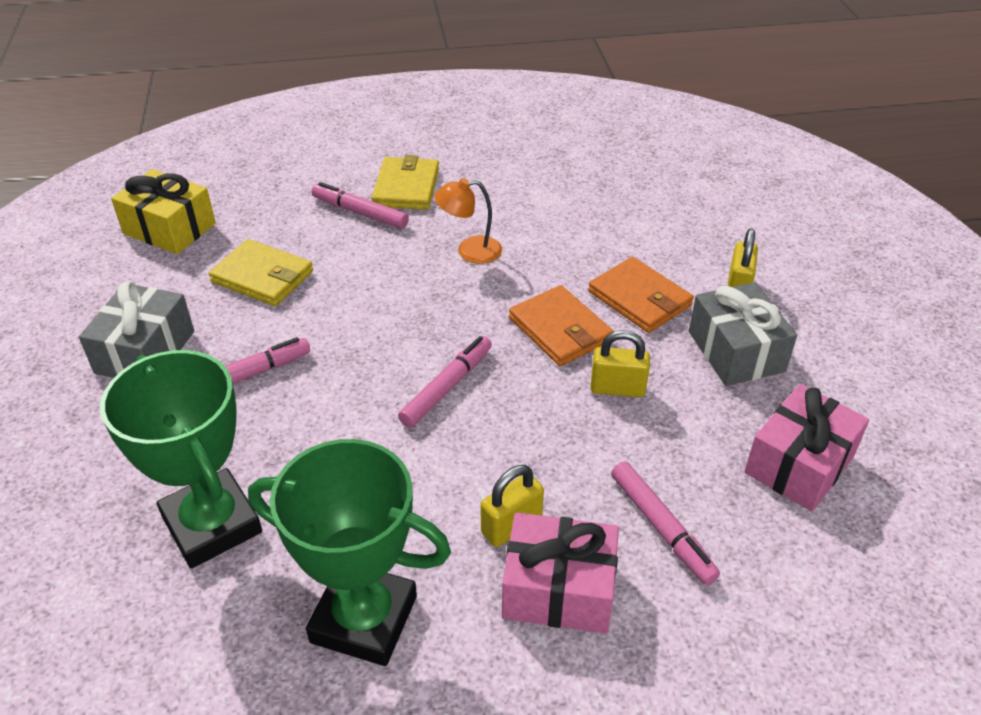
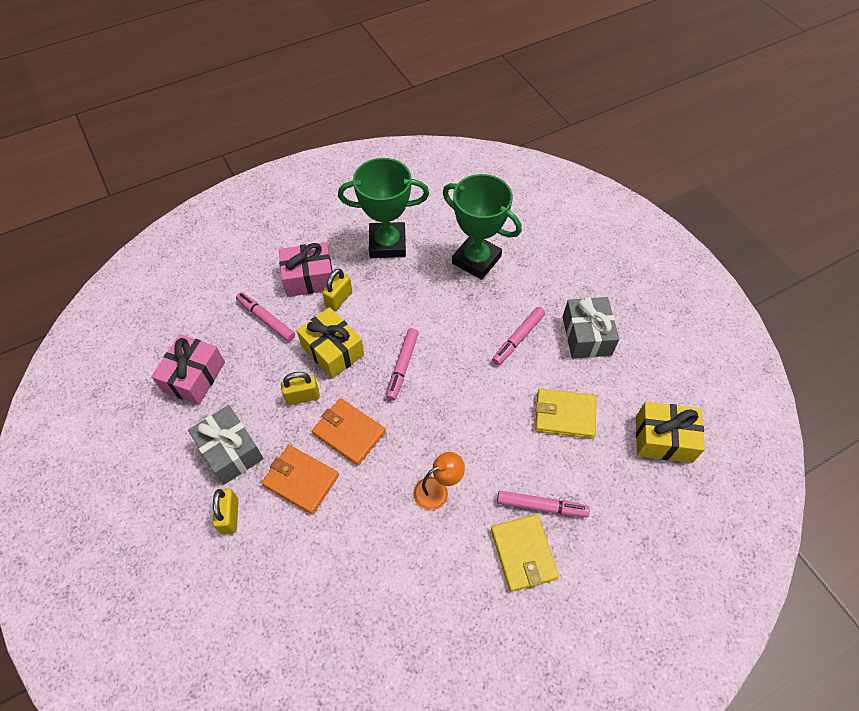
camera: 160 degrees right, 15 degrees up
none -> yellow gift [297,307,364,379]

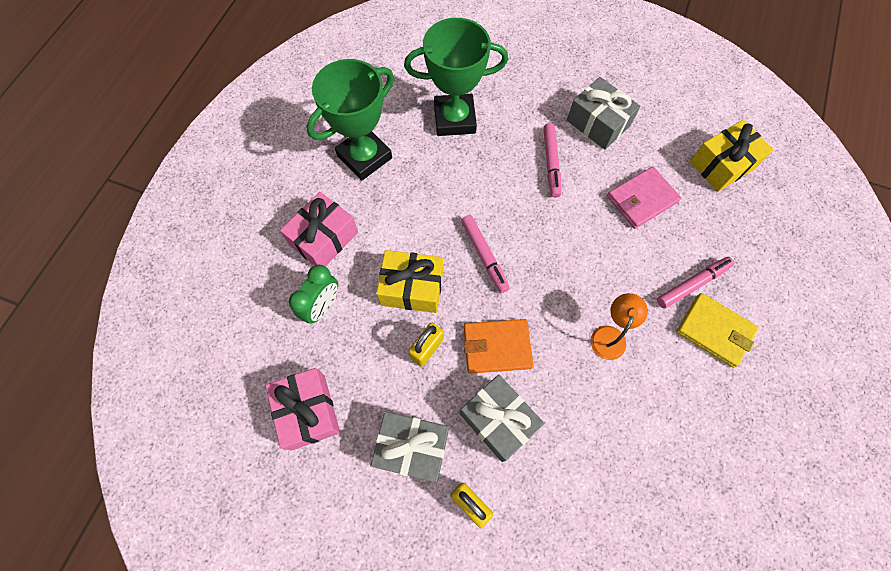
camera: 40 degrees left, 10 degrees up
pink marker [236,292,295,342] -> green clock [289,265,338,323]
orange wallet [262,445,339,515] -> grey gift [460,375,544,462]
yellow padlock [322,268,352,311] -> none
yellow wallet [535,388,596,439] -> pink wallet [607,166,681,229]

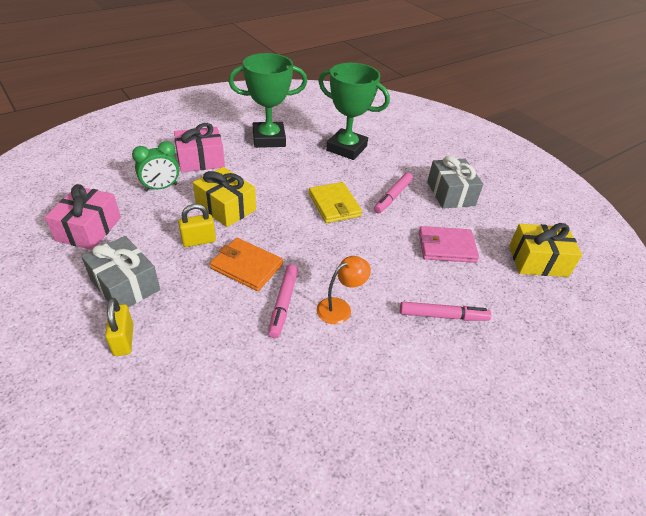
camera: 30 degrees right, 25 degrees down
grey gift [460,375,544,462] -> none
pink marker [461,215,509,293] -> pink marker moved to [268,264,298,339]
yellow wallet [676,293,758,368] -> yellow wallet moved to [309,182,362,223]

